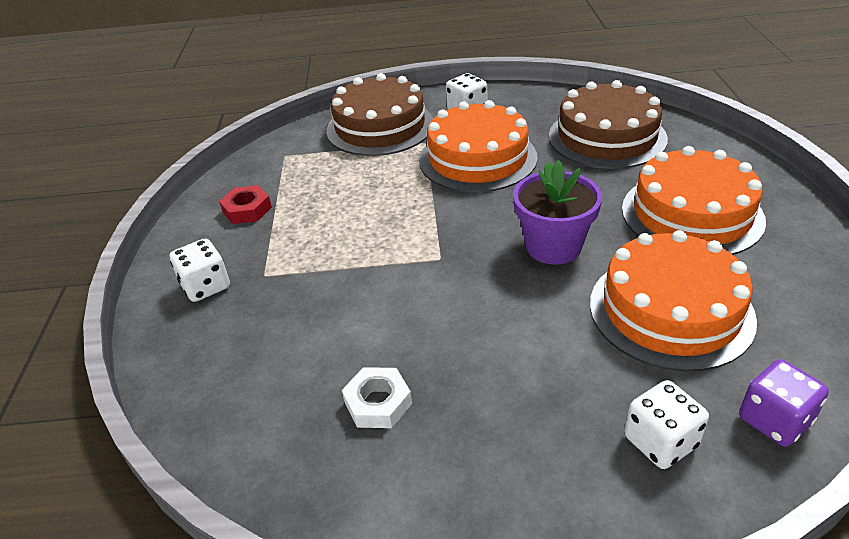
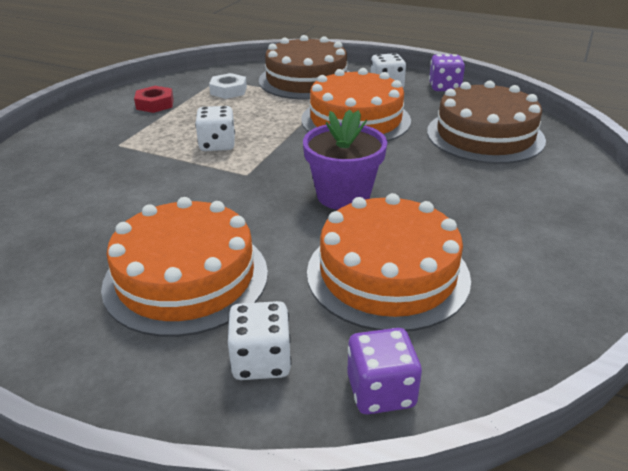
camera: 25 degrees right, 5 degrees down
white dice [170,238,230,302] -> white dice moved to [195,106,235,151]
white nut [342,367,412,428] -> white nut moved to [209,73,247,99]
orange cake [622,146,766,255] -> orange cake moved to [101,197,268,337]
none -> purple dice [429,54,465,91]

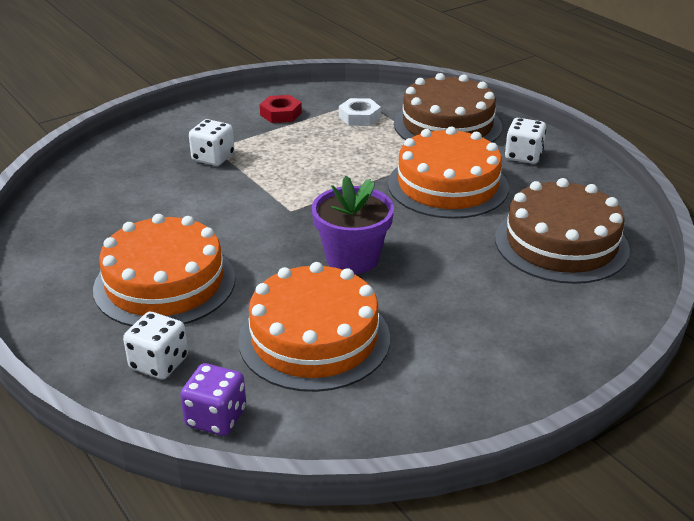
camera: 30 degrees right, 0 degrees up
white dice [195,106,235,151] -> white dice moved to [189,119,234,166]
purple dice [429,54,465,91] -> none

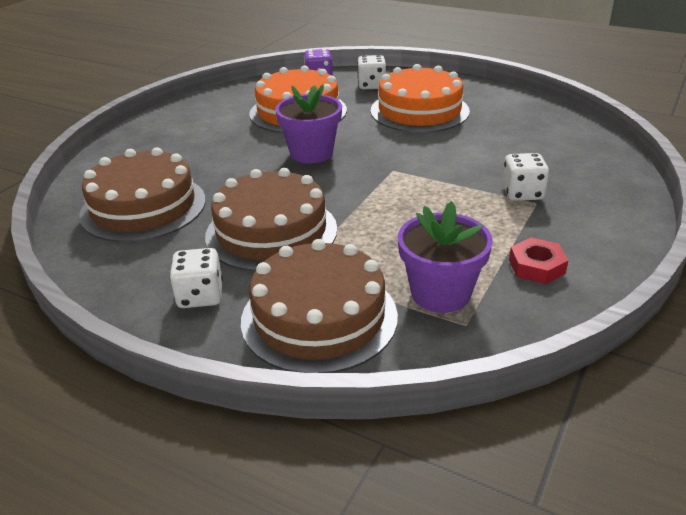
camera: 155 degrees right, 0 degrees up
white nut [339,98,381,126] -> purple flower pot [398,201,493,313]
orange cake [388,127,509,219] -> brown cake [205,168,337,272]

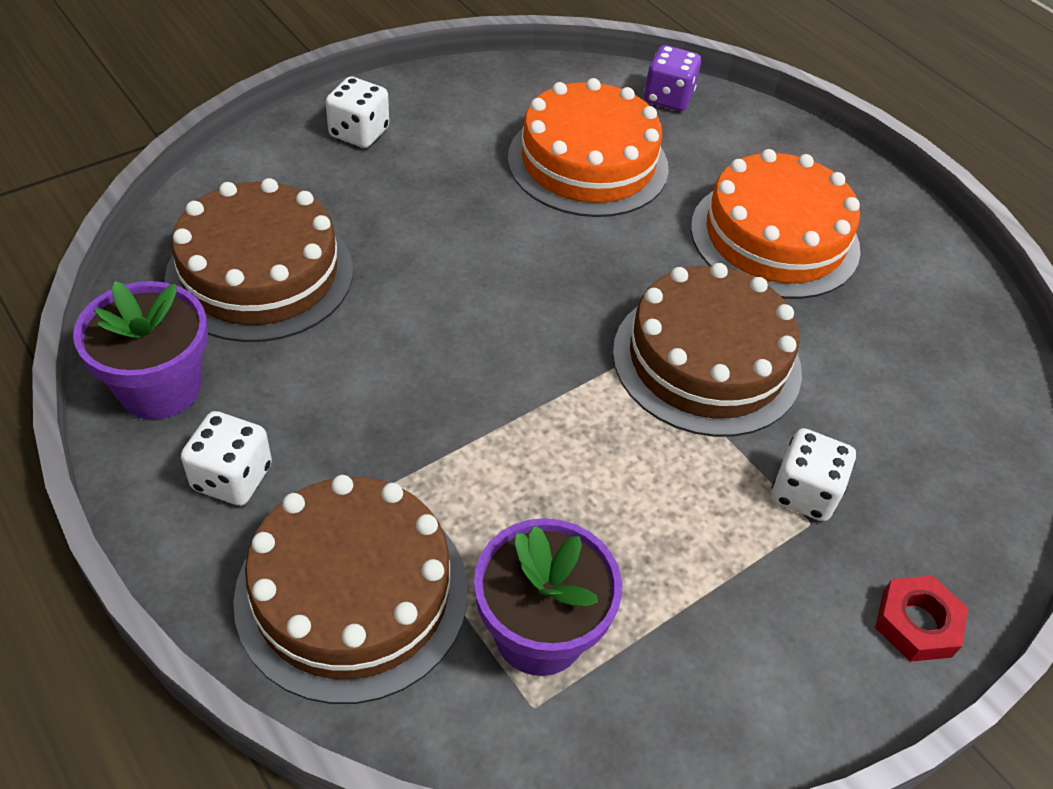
camera: 20 degrees right, 15 degrees up
brown cake [205,168,337,272] -> brown cake moved to [613,263,802,437]
purple flower pot [275,84,342,163] -> purple flower pot moved to [73,281,208,419]
white dice [357,55,387,89] -> white dice moved to [326,76,389,148]
red nut [509,238,569,284] -> red nut moved to [875,576,968,662]

